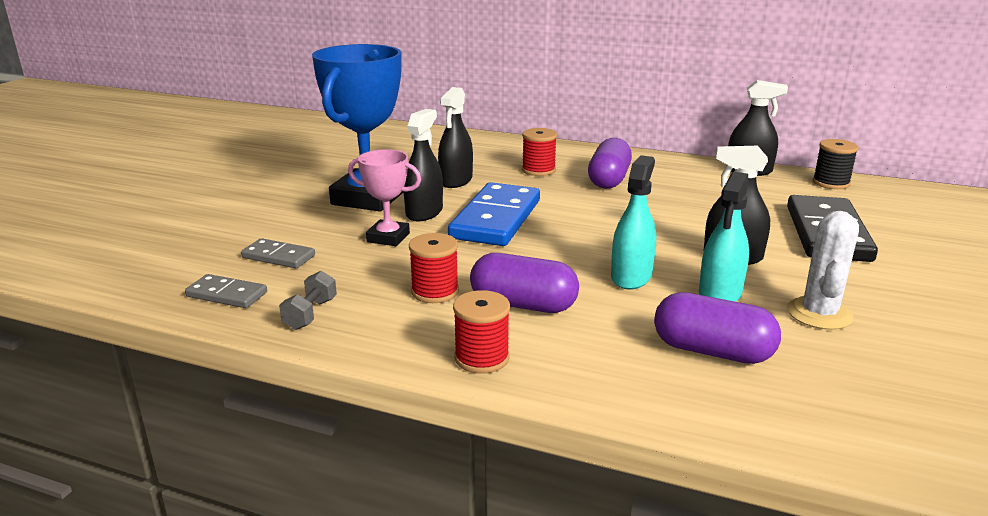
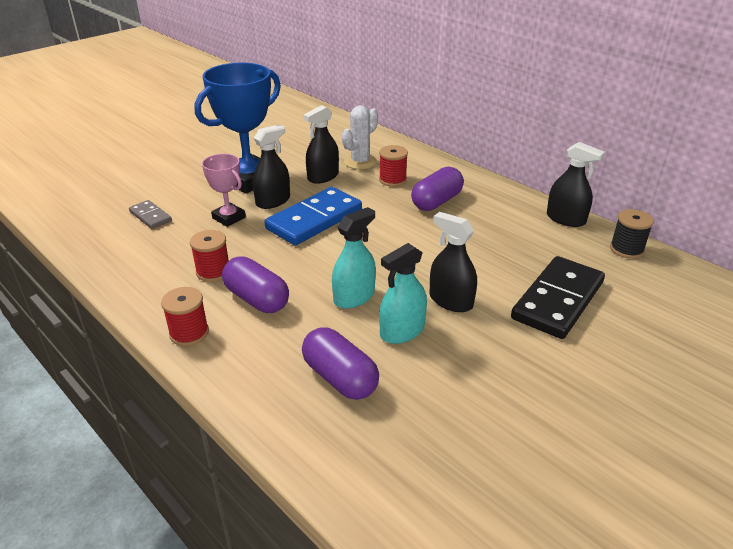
camera: 25 degrees right, 10 degrees up
grey domino [185,274,267,308] -> none
grey dumbbell [279,271,337,330] -> none
white cactus [787,211,859,330] -> white cactus moved to [342,105,378,169]

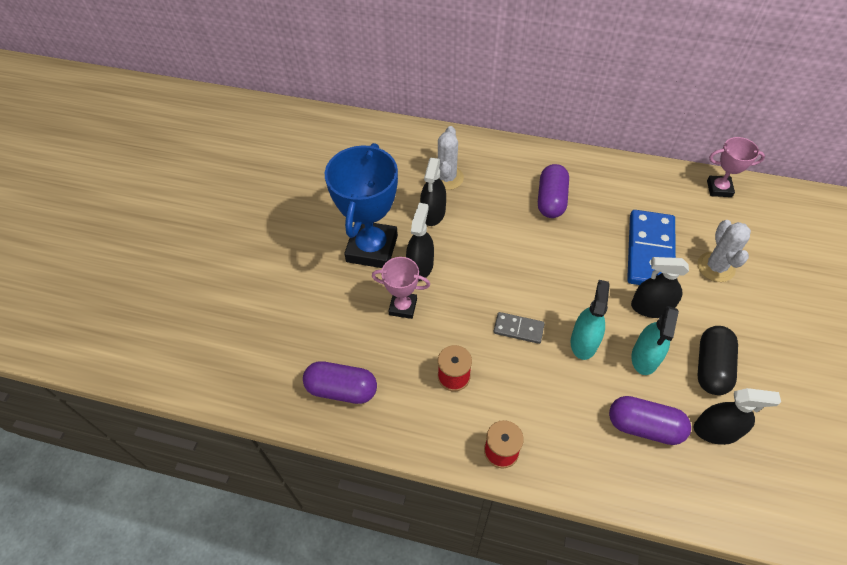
camera: 30 degrees left, 20 degrees up
grey domino [129,200,172,229] -> grey domino moved to [493,312,545,344]
purple capsule [222,256,289,313] -> purple capsule moved to [303,361,377,404]
blue domino [265,187,362,245] -> blue domino moved to [627,210,676,285]
red spool [379,145,408,187] -> none
black domino [511,256,605,339] -> white cactus [697,220,751,282]
black spray bottle [547,142,605,227] -> black spray bottle moved to [694,388,781,445]
black spool [610,209,654,259] -> pink trophy [707,137,765,197]
none -> black capsule [697,326,738,395]

